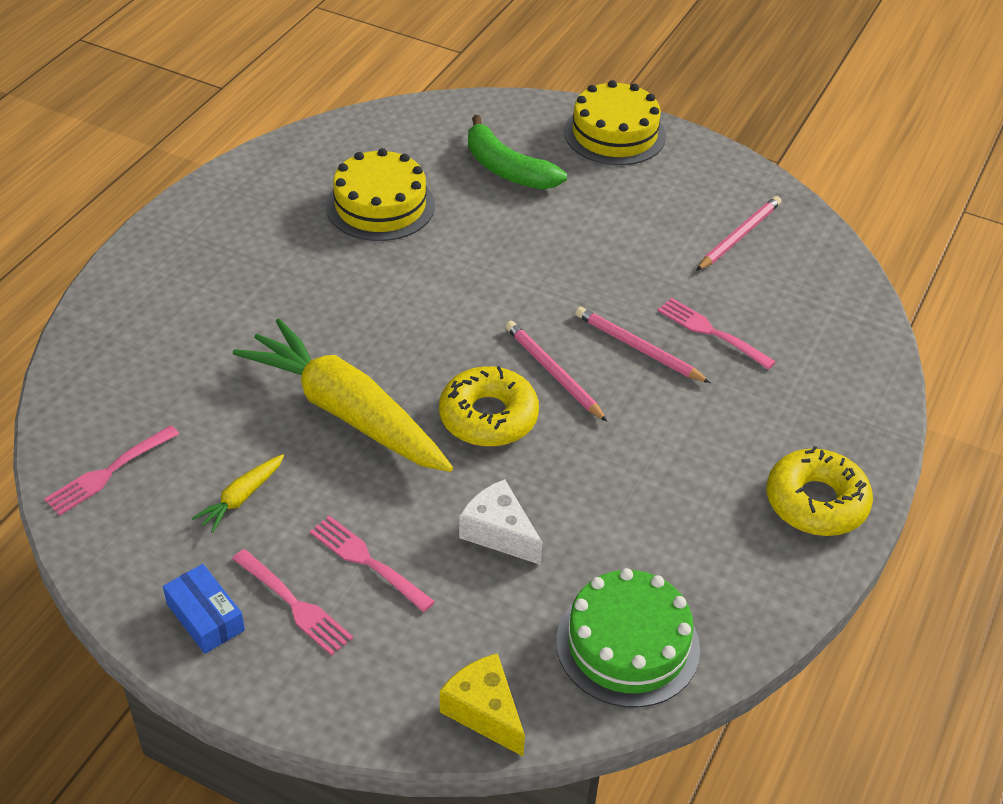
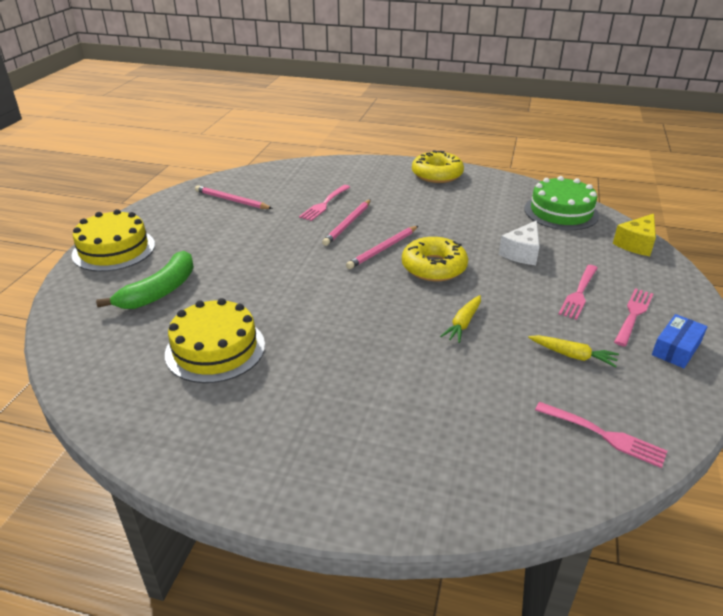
camera: 100 degrees left, 10 degrees down
yellow carrot [233,319,453,472] -> yellow carrot [440,295,481,343], size x0.41

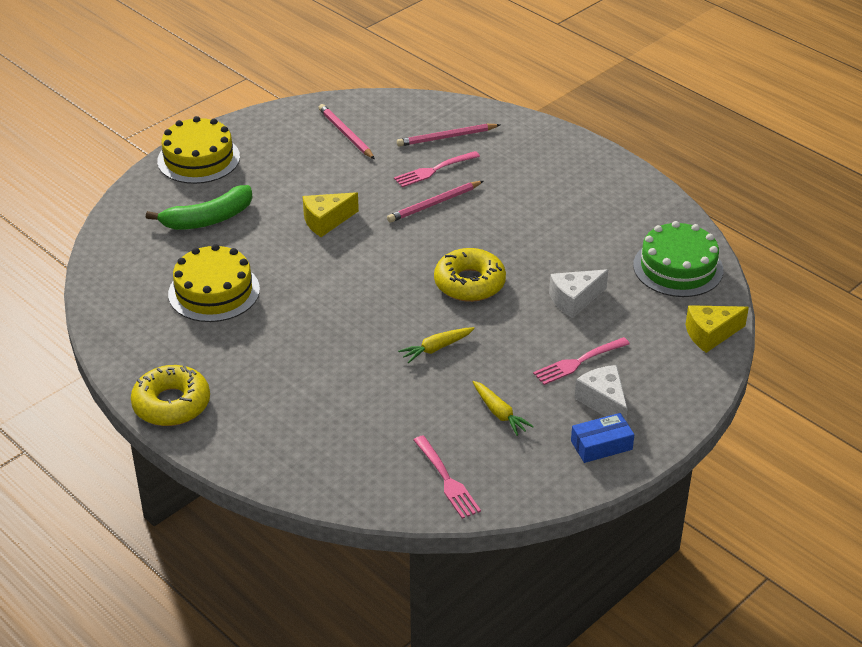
camera: 30 degrees right, 5 degrees up
pink pencil [346,226,418,269] -> pink pencil moved to [397,124,500,147]
yellow donut [412,150,464,183] -> yellow donut moved to [131,365,210,426]
pink fork [614,288,653,346] -> white cheese [574,365,627,420]
none -> yellow cheese [303,192,359,237]

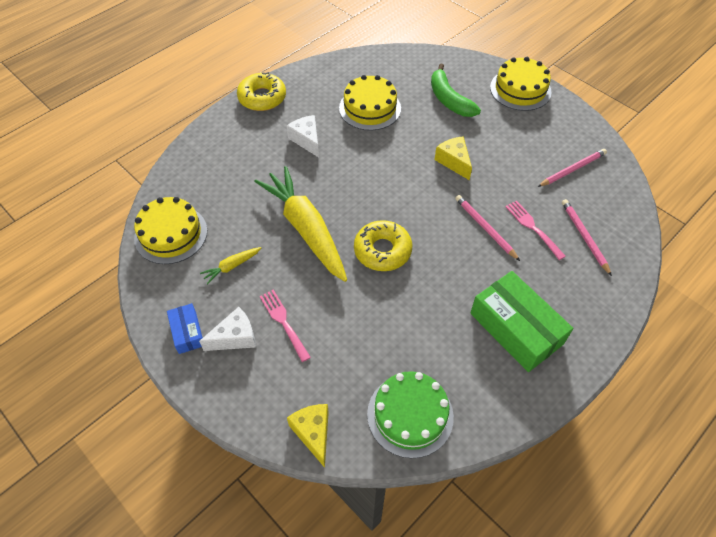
camera: 90 degrees right, 15 degrees up
yellow carrot [398,327,475,363] -> yellow carrot [254,166,347,282], size x2.45
pink fork [414,435,481,519] -> yellow cake [134,197,207,264]
white cheese [549,269,608,318] -> white cheese moved to [287,115,319,157]
none -> green box [470,271,573,372]

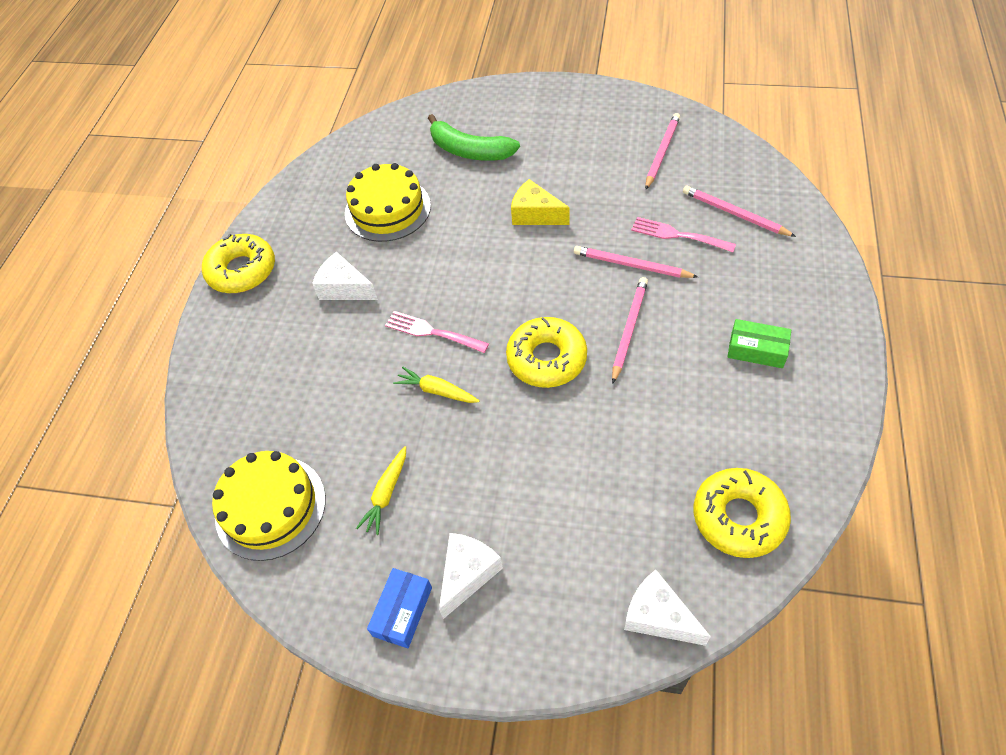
camera: 30 degrees left, 0 degrees up
blue box [167,303,203,354] -> blue box turned 75 degrees clockwise [367,568,432,648]
yellow carrot [254,166,347,282] -> yellow carrot [393,366,480,403], size x0.41
pink fork [260,290,311,362] -> pink fork moved to [385,311,489,353]
yellow cheese [287,404,329,468] -> white cheese [624,570,711,646]
green cake [367,371,454,458] -> yellow donut [693,468,791,558]
green box [470,271,573,372] -> green box [727,319,791,368], size x0.51
yellow cake [490,57,552,111] -> none
none -> pink pencil [612,277,648,384]

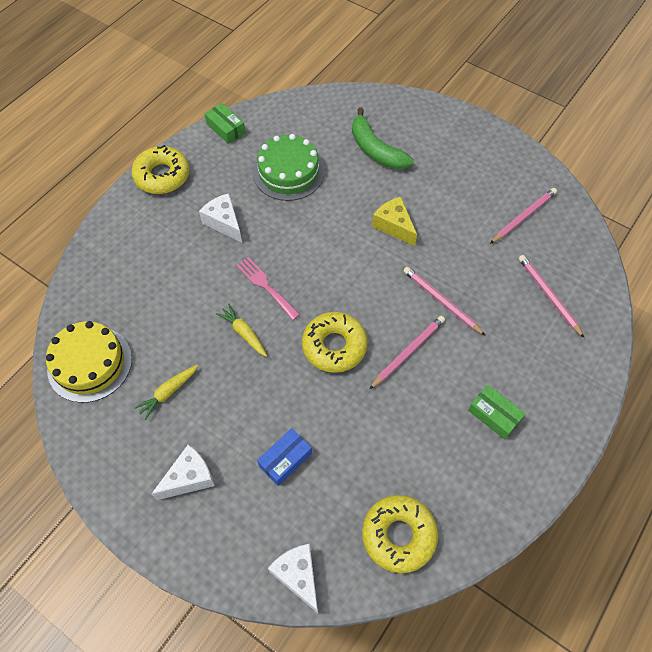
camera: 20 degrees right, 5 degrees up
yellow cake [345,163,431,242] -> green cake [253,134,324,201]
blue box [367,568,432,648] -> blue box moved to [257,428,312,486]
pink fork [631,217,736,252] -> none
none -> green box [204,103,245,144]

